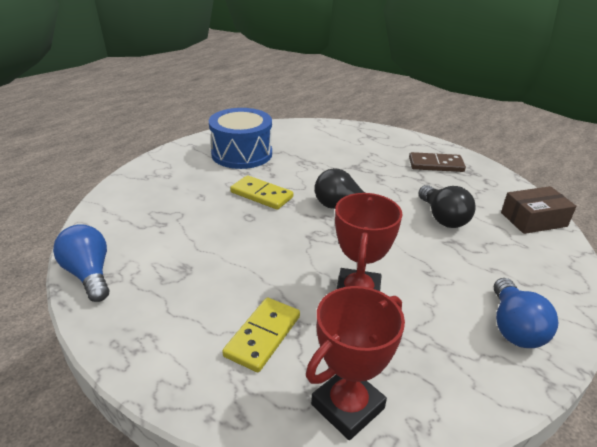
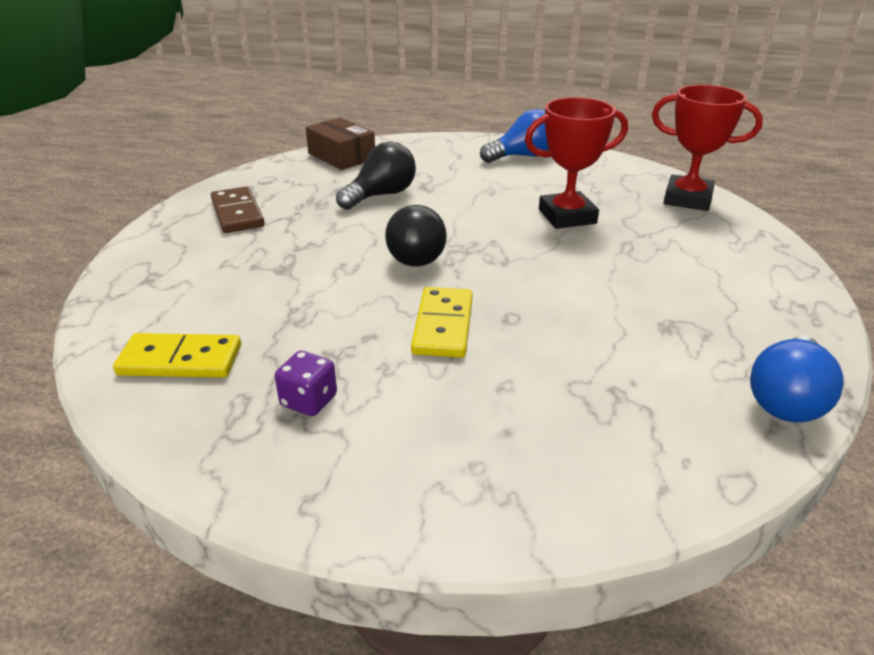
camera: 115 degrees left, 0 degrees up
blue drum [209,108,272,169] -> purple dice [275,351,337,416]
yellow domino [222,297,300,372] -> yellow domino moved to [113,333,241,378]

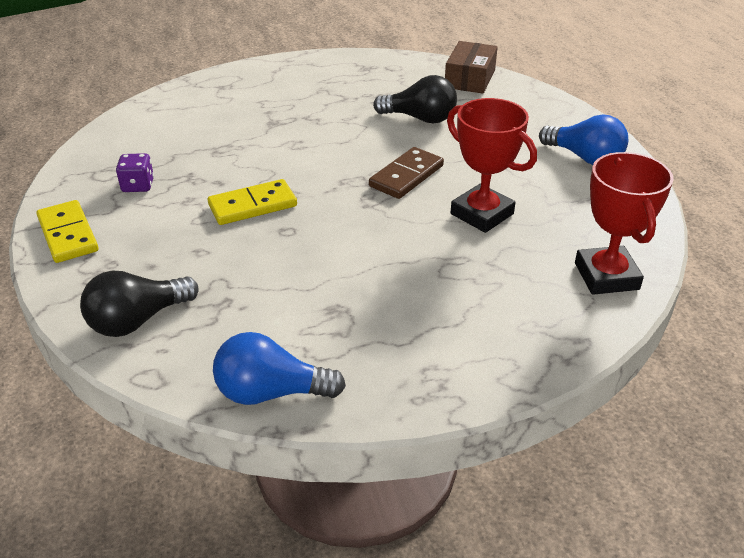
camera: 60 degrees right, 5 degrees up
yellow domino [113,333,241,378] -> yellow domino moved to [36,200,99,263]
brown domino [211,186,265,233] -> brown domino moved to [369,147,444,199]
black light bulb [385,205,447,267] -> black light bulb moved to [80,271,199,337]

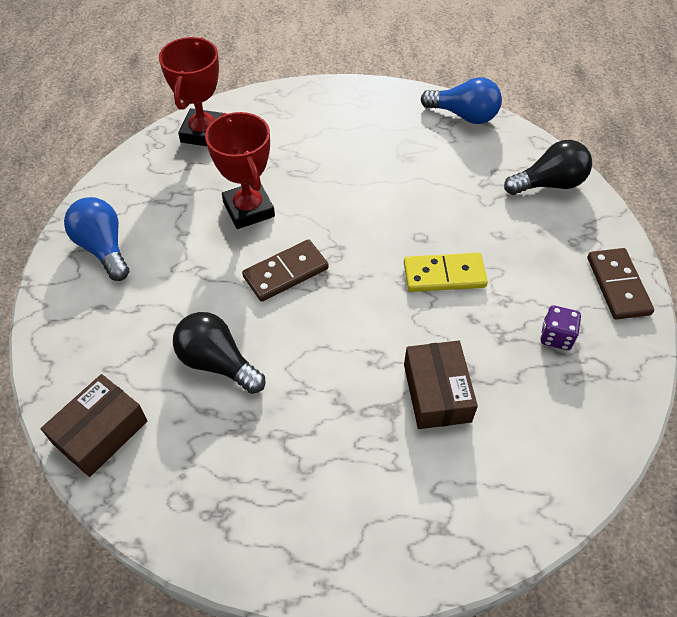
camera: 160 degrees left, 15 degrees up
yellow domino [36,200,99,263] -> brown domino [587,248,654,320]
none -> brown box [404,340,478,429]

